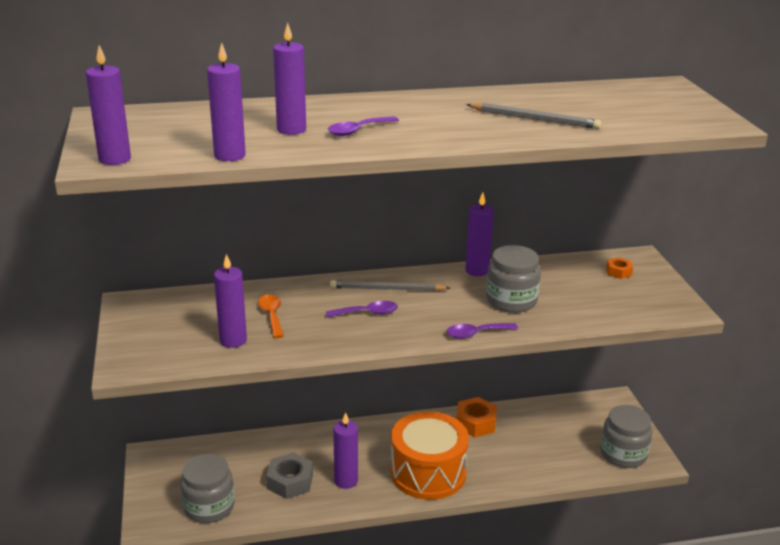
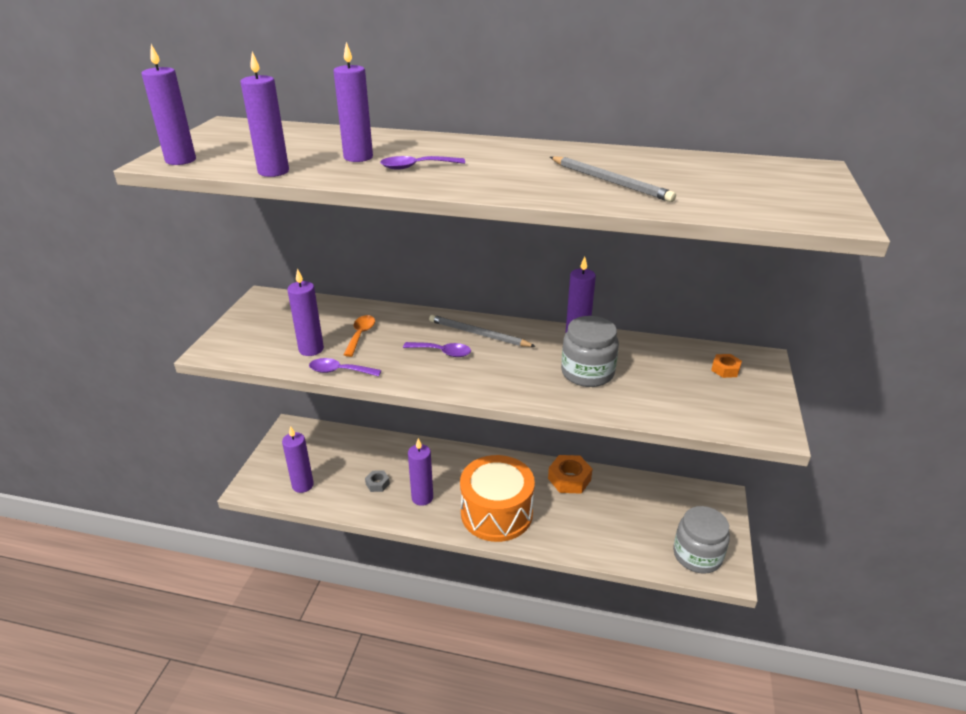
camera: 25 degrees right, 5 degrees up
grey jar [180,454,235,523] -> purple candle [282,426,314,493]
grey nut [267,452,313,499] -> grey nut [365,470,390,492], size x0.55
purple spoon [447,323,518,339] -> purple spoon moved to [309,358,381,377]

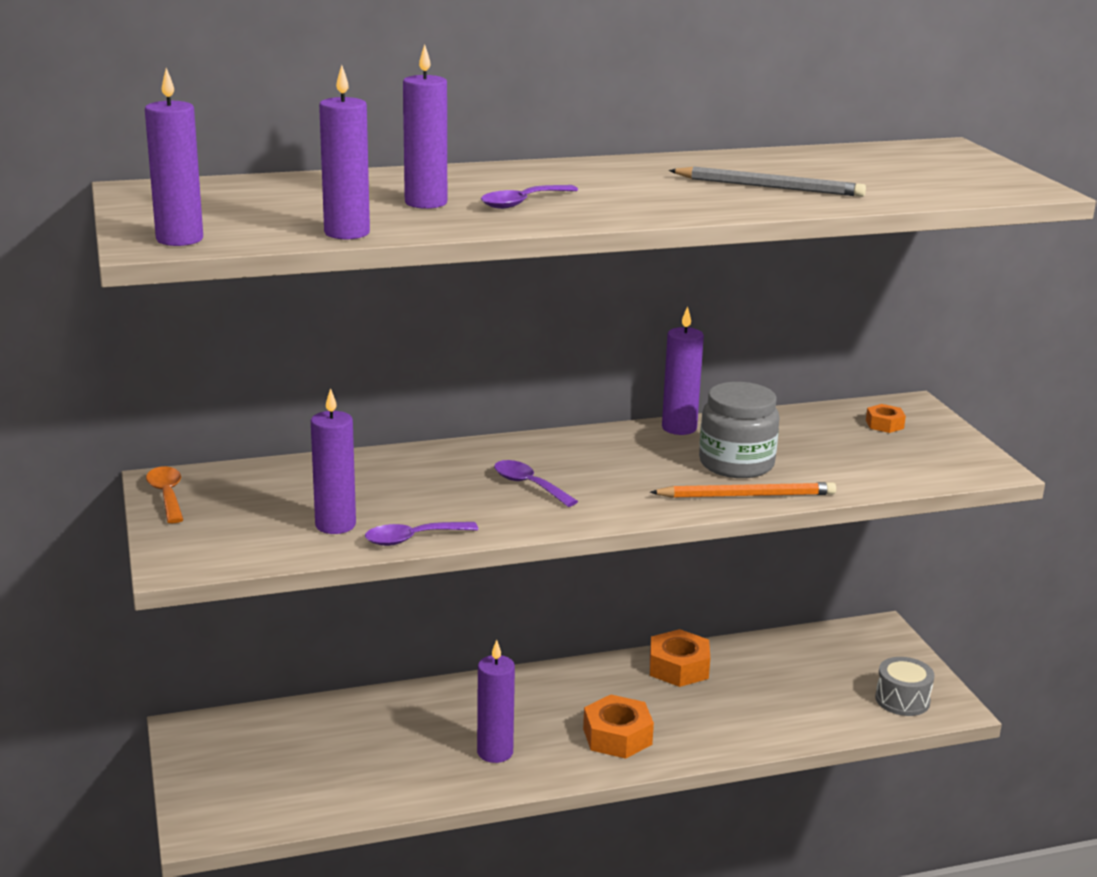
camera: 30 degrees left, 10 degrees down
purple candle [282,426,314,493] -> none
orange spoon [344,315,375,357] -> orange spoon moved to [146,466,183,523]
grey nut [365,470,390,492] -> none
purple spoon [403,342,471,357] -> purple spoon turned 120 degrees counterclockwise [494,460,578,507]
grey pencil [429,315,536,347] -> none
orange drum [460,455,535,542] -> orange nut [583,694,654,759]
grey jar [673,506,730,574] -> grey drum [875,657,935,716]
none -> orange pencil [650,482,836,498]

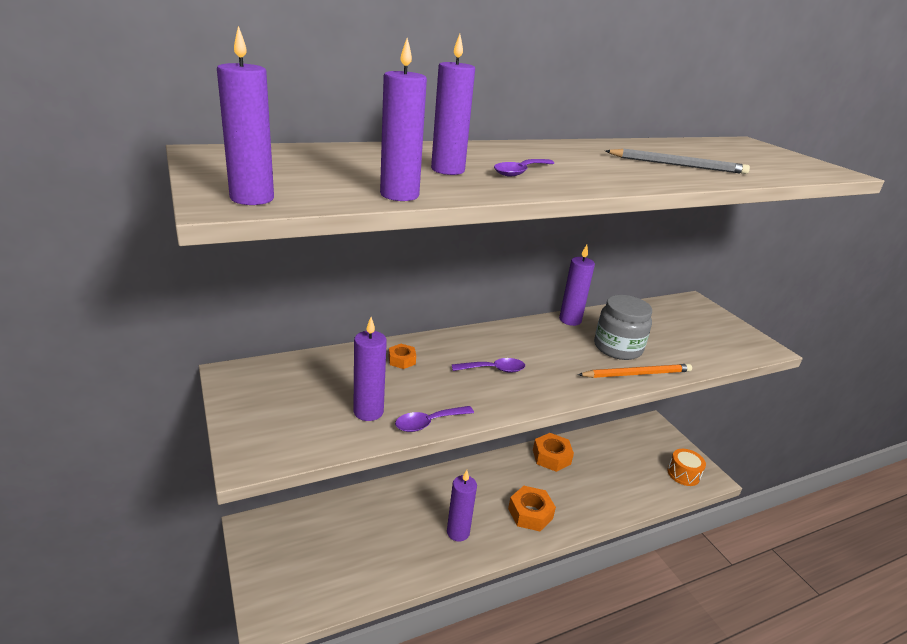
camera: 10 degrees left, 5 degrees up
orange spoon [146,466,183,523] -> none
purple spoon [494,460,578,507] -> purple spoon turned 135 degrees clockwise [452,358,525,373]
orange nut [866,404,906,433] -> orange nut moved to [389,344,416,369]
grey drum [875,657,935,716] -> orange drum [667,449,706,486]

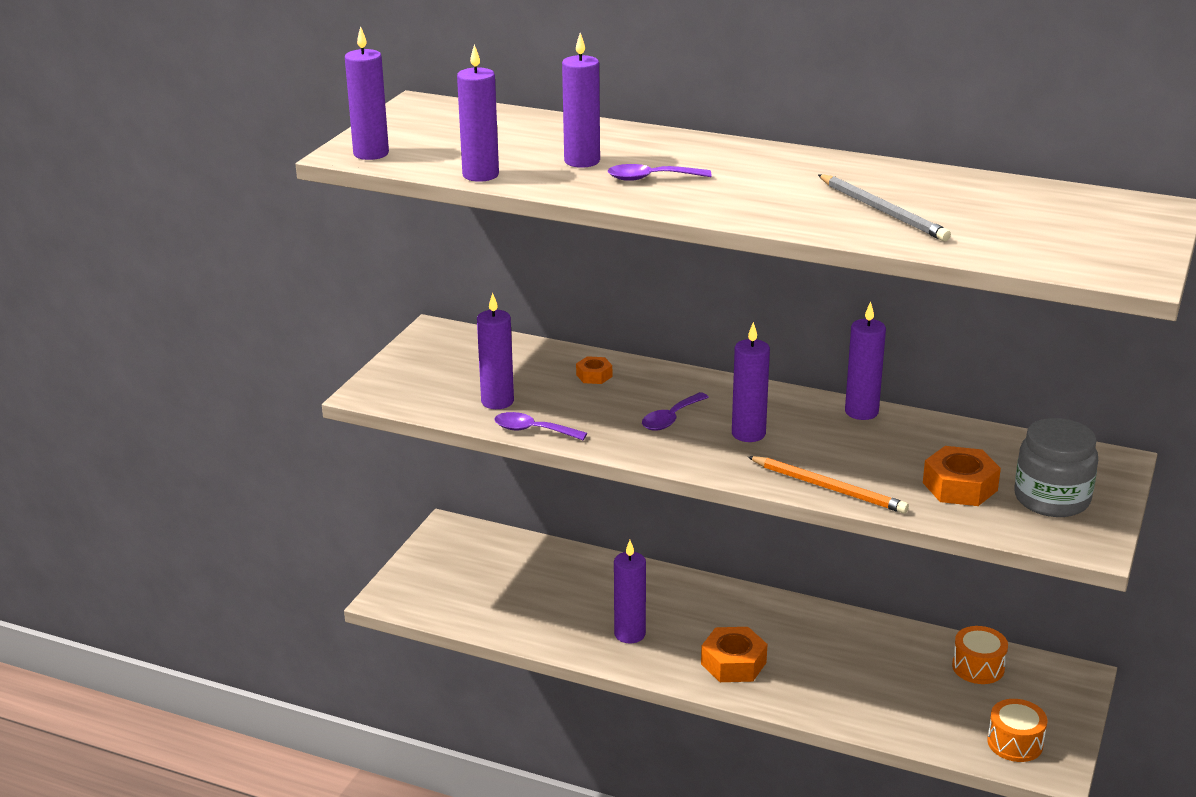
camera: 50 degrees right, 0 degrees up
purple spoon [452,358,525,373] -> purple spoon turned 90 degrees clockwise [642,392,709,431]
orange nut [533,433,574,472] -> orange nut moved to [923,446,1001,506]
grey jar [594,295,652,360] -> grey jar moved to [1015,418,1098,517]
none -> purple candle [732,322,770,442]
none -> orange drum [952,626,1008,684]

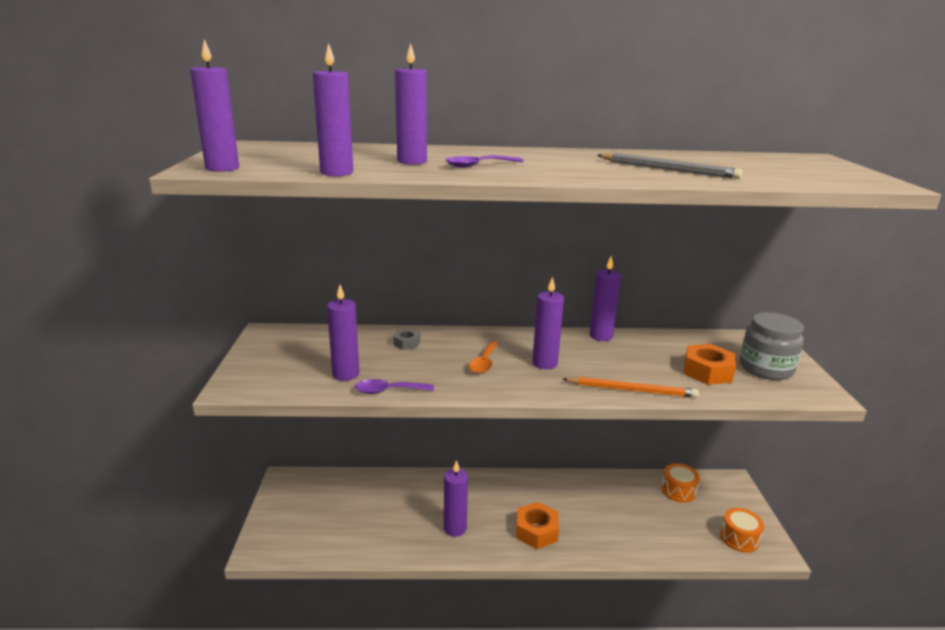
camera: 25 degrees left, 5 degrees down
orange nut [576,356,612,384] -> grey nut [393,329,420,350]
purple spoon [642,392,709,431] -> orange spoon [469,341,499,374]

